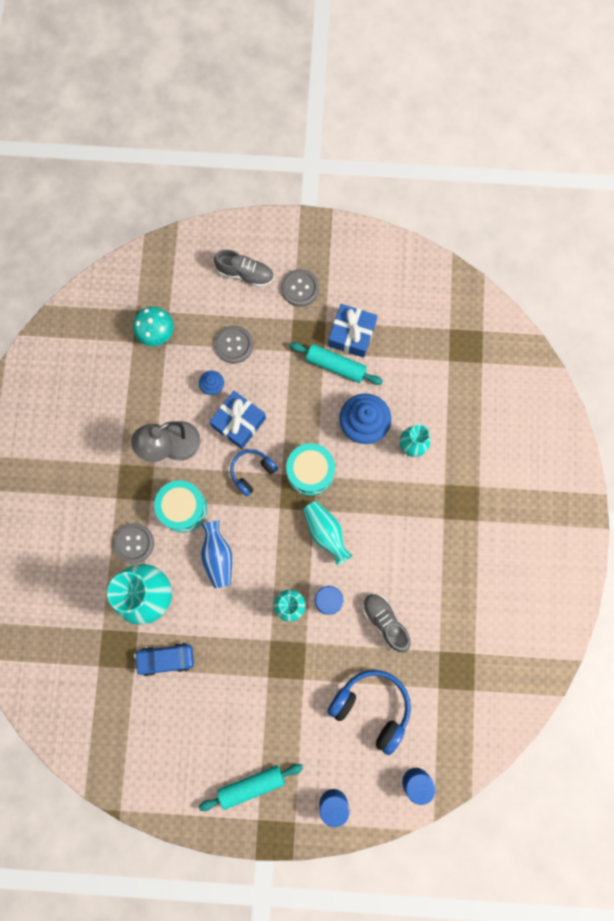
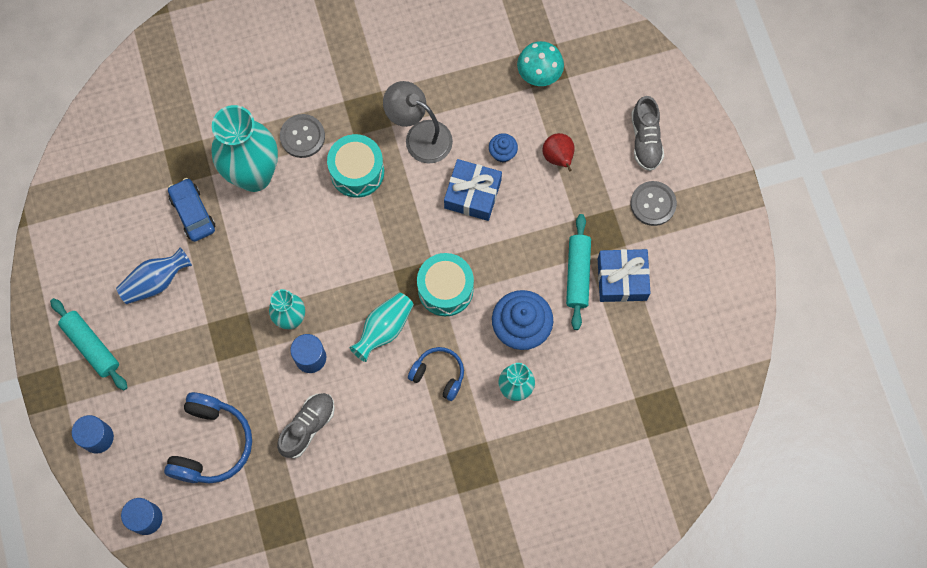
camera: 70 degrees right, 5 degrees down
blue vase [201,520,232,588] -> blue vase moved to [116,247,192,304]
grey button [215,326,253,363] -> red pear [542,133,574,172]
blue headphones [230,449,278,496] -> blue headphones moved to [408,347,464,401]

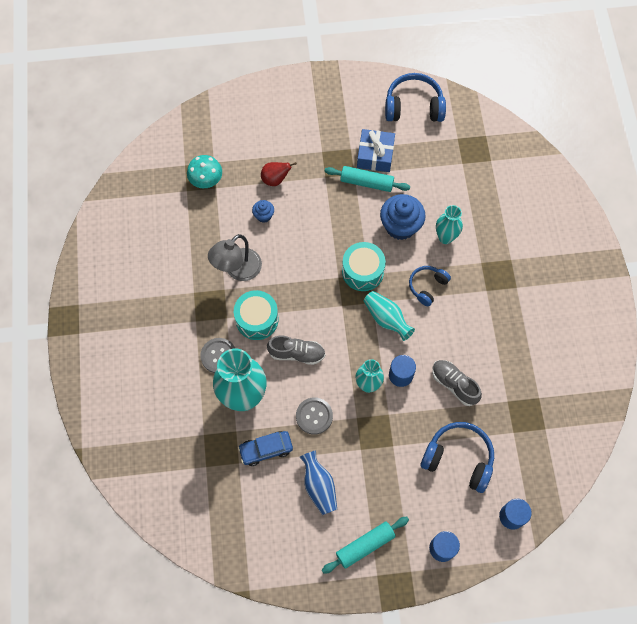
camera: 80 degrees left, 5 degrees down
blue gift [444,159,502,221] -> none
grey shoe [631,96,664,171] -> grey shoe moved to [267,336,325,365]
grey button [631,181,677,226] -> grey button moved to [296,397,333,435]
none -> blue headphones [385,73,446,122]

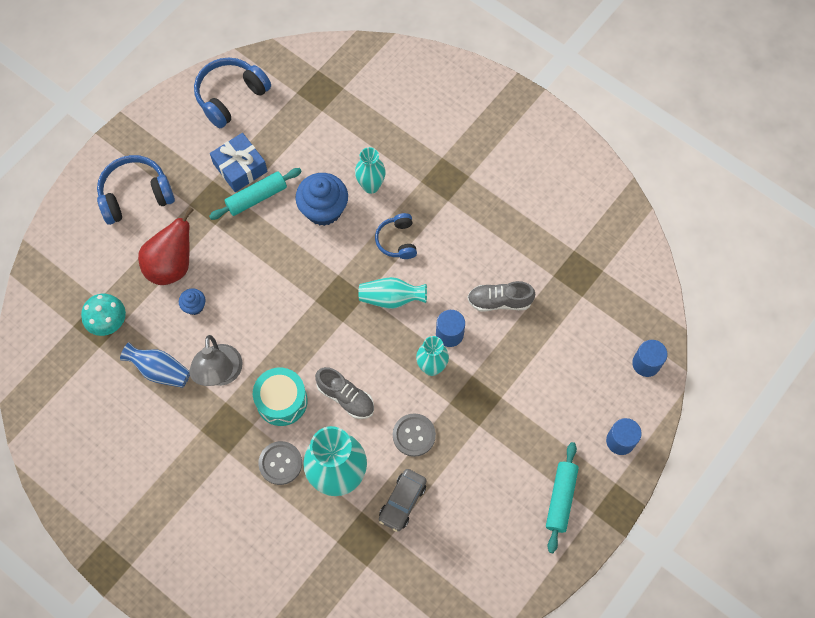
camera: 45 degrees left, 0 degrees up
blue car [238,431,293,466] -> grey car [379,469,427,532]
red pear [261,162,297,186] -> red pear [138,207,194,285], size x1.72
grey shoe [267,336,325,365] -> grey shoe turned 75 degrees clockwise [315,367,374,419]
blue vase [300,450,337,515] -> blue vase moved to [120,342,190,388]
turquoise drum [342,242,386,291] -> none
blue headphones [421,422,494,493] -> blue headphones moved to [97,155,175,225]

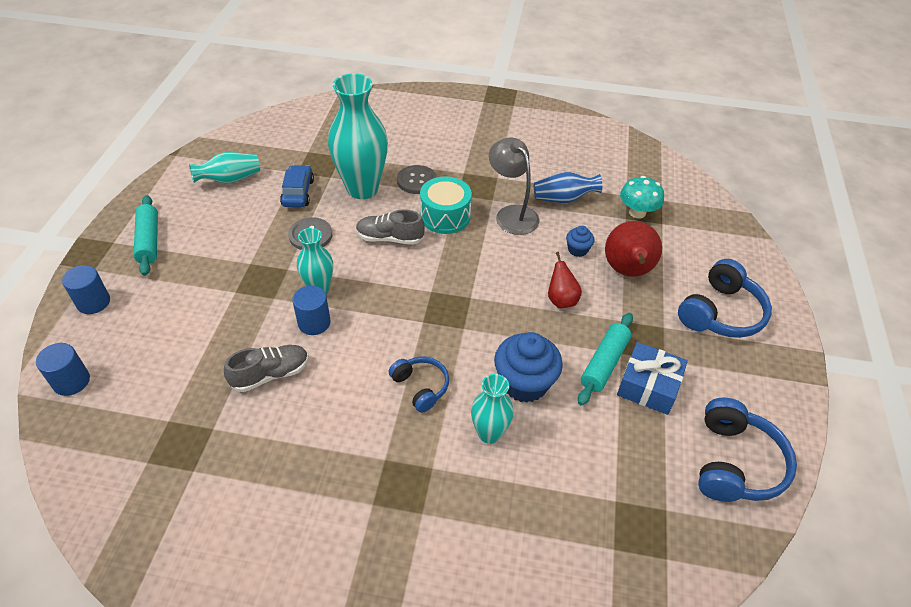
camera: 150 degrees right, 20 degrees down
turquoise vase [358,277,427,309] -> turquoise vase moved to [189,152,260,183]
grey car [379,469,427,532] -> blue car [280,165,314,207]
none -> red pear [548,252,582,308]

